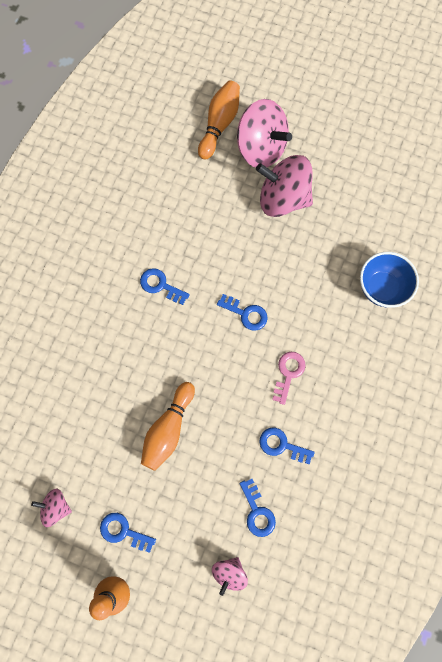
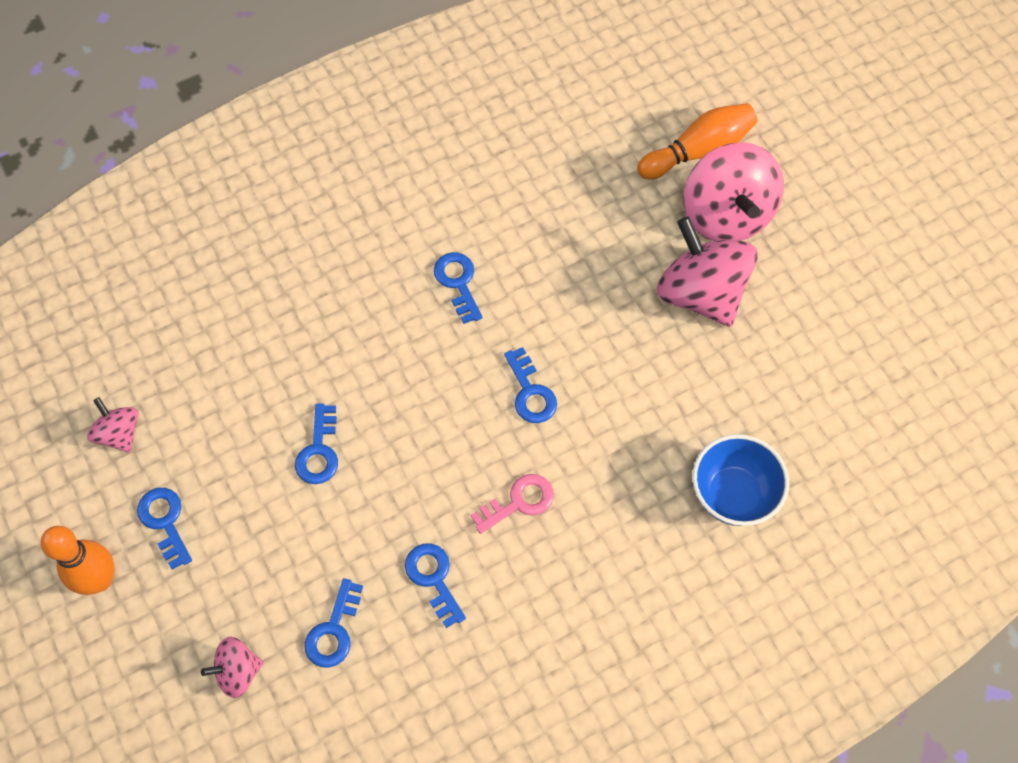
camera: 40 degrees right, 10 degrees down
orange bowling pin [141,382,195,471] -> blue key [295,404,338,484]

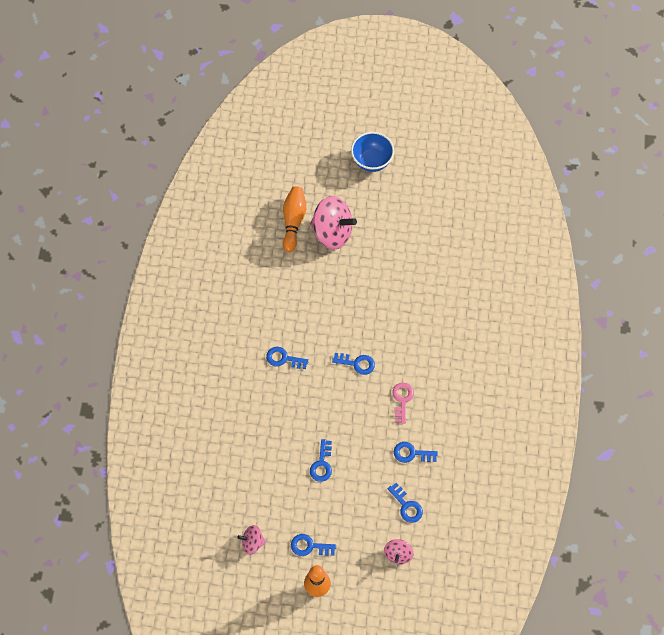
camera: 55 degrees left, 0 degrees up
blue key [295,404,338,484] -> blue key turned 60 degrees clockwise [310,439,332,482]
pink spinning top [657,217,757,327] -> none
blue bowl [692,434,789,526] -> blue bowl moved to [351,132,394,172]

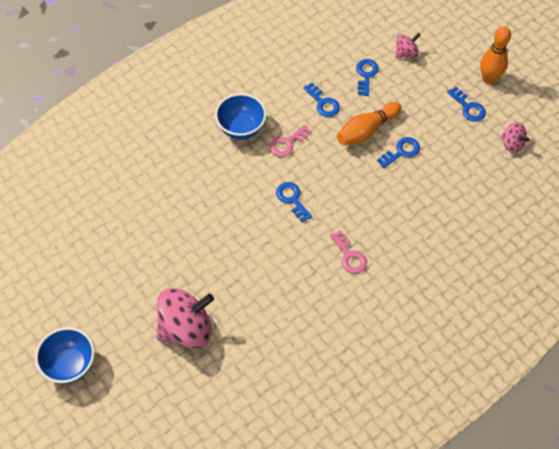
camera: 135 degrees left, 5 degrees down
blue key [266,347,309,369] -> pink key [330,230,367,273]
orange bowling pin [283,186,306,252] -> orange bowling pin moved to [337,102,401,145]
pink spinning top [310,196,357,249] -> pink spinning top turned 90 degrees clockwise [157,288,214,348]
none -> blue bowl [215,93,267,140]

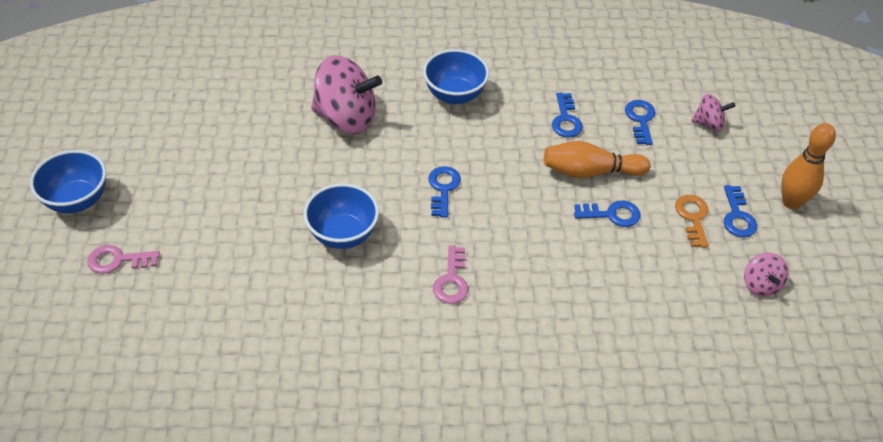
camera: 35 degrees right, 10 degrees down
pink spinning top [157,288,214,348] -> pink spinning top moved to [311,55,382,134]
pink key [269,125,312,157] -> pink key moved to [87,245,160,274]
blue key [356,59,379,96] -> blue key turned 45 degrees counterclockwise [625,100,656,145]
none -> blue bowl [304,183,379,249]
none -> orange key [675,195,709,248]

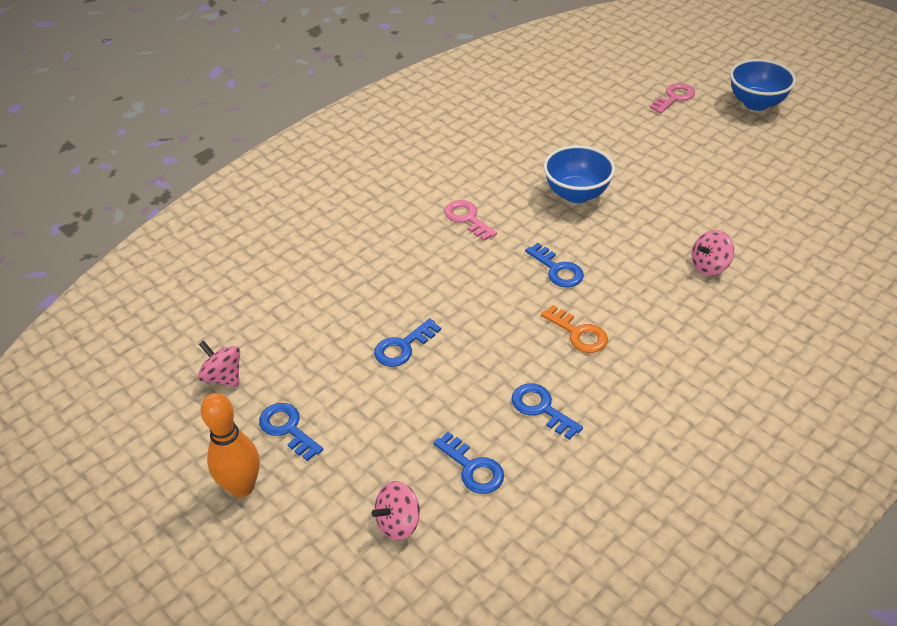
camera: 140 degrees right, 5 degrees down
pink spinning top [311,55,382,134] -> pink spinning top [692,230,734,276], size x0.50
blue bowl [423,49,489,104] -> none
orange bowling pin [544,141,651,178] -> none
orange key [675,195,709,248] -> orange key moved to [541,305,608,353]

